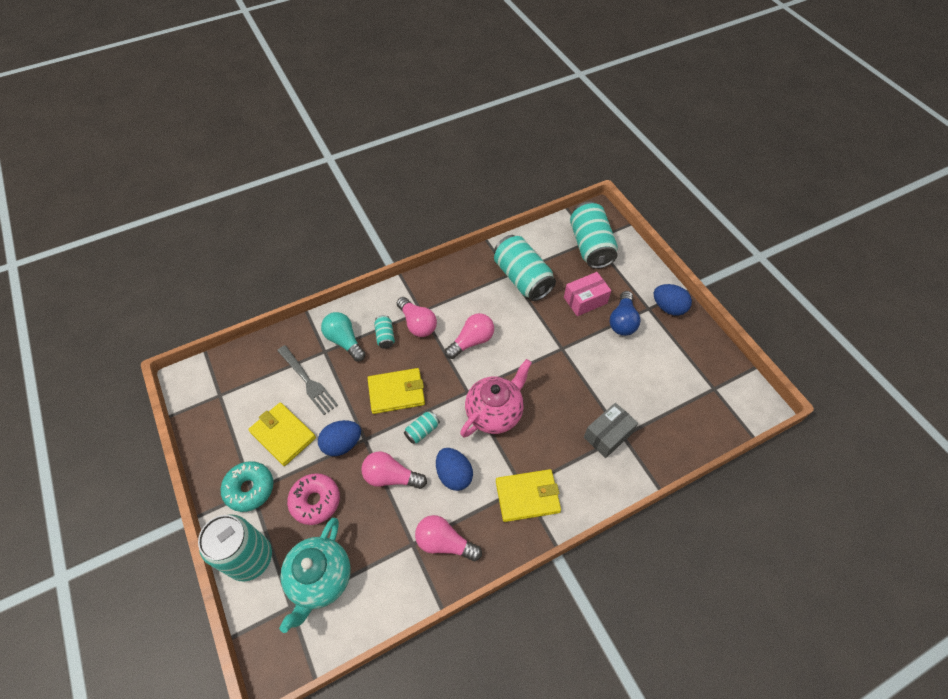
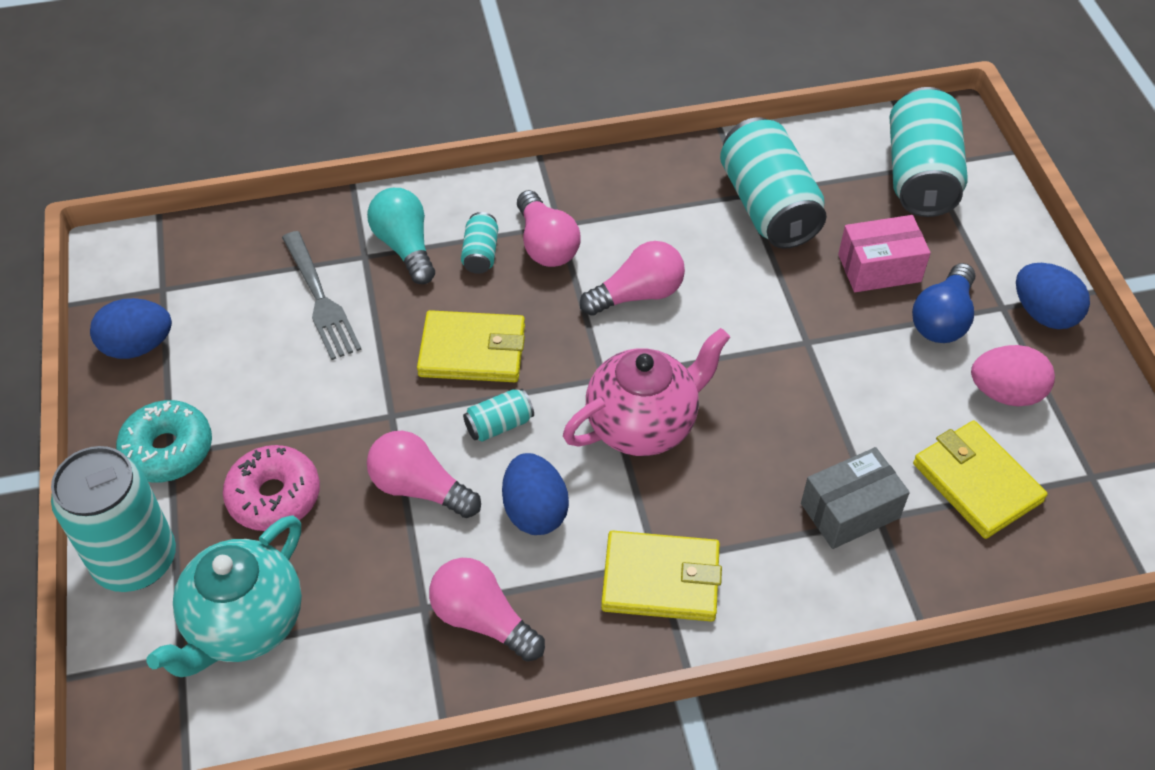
camera: 15 degrees right, 5 degrees down
yellow wallet [248,402,316,466] -> yellow wallet moved to [913,421,1048,539]
blue egg [318,420,361,456] -> blue egg moved to [90,298,172,359]
none -> pink egg [971,345,1055,406]

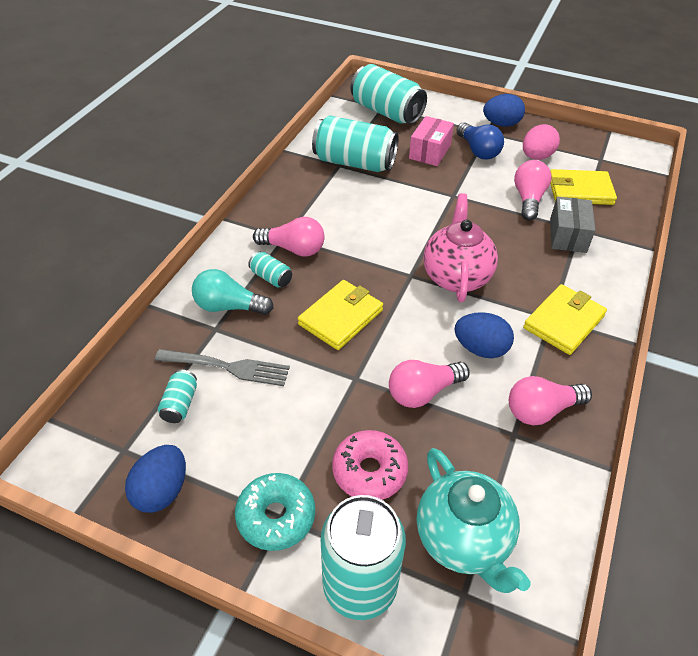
camera: 55 degrees left, 5 degrees down
turquoise can [463,389,534,442] -> turquoise can moved to [158,370,197,423]
pink light bulb [580,241,685,316] -> pink light bulb moved to [514,160,551,220]

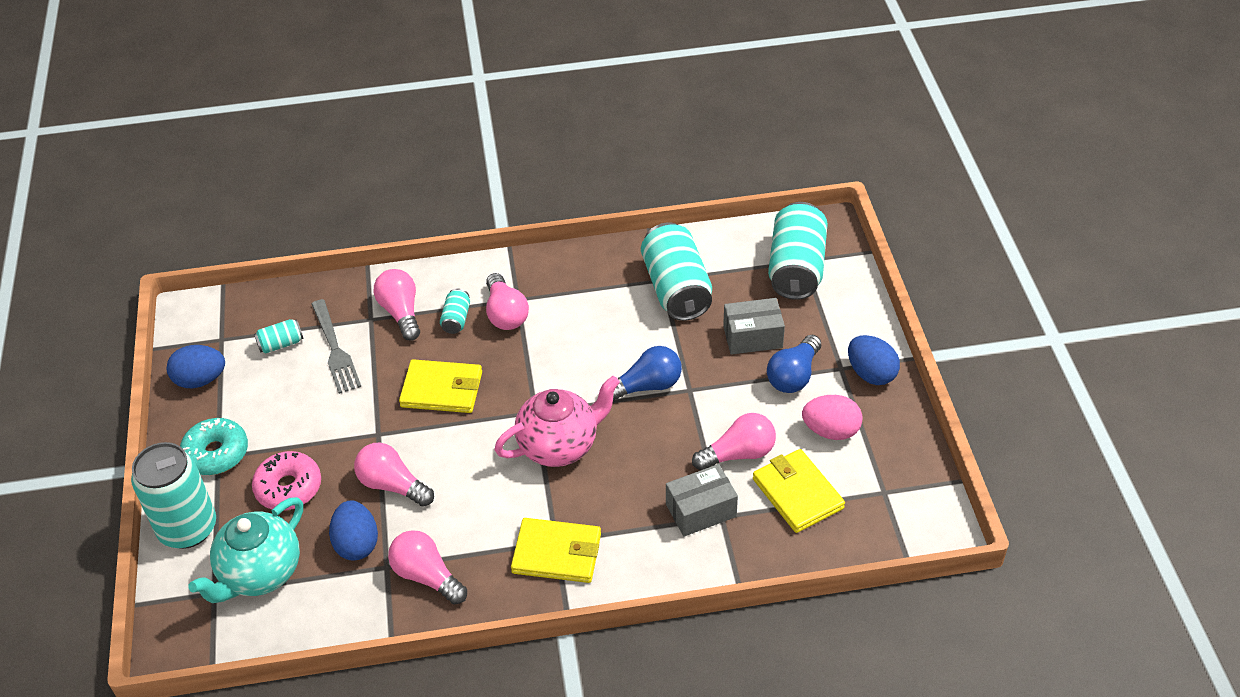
camera: 60 degrees right, 0 degrees up
turquoise light bulb [192,269,273,315] -> pink light bulb [374,269,420,341]
pink box [409,116,454,166] -> grey box [723,298,785,355]
blue egg [455,312,514,358] -> blue egg moved to [329,501,378,560]
none -> blue light bulb [613,346,682,401]

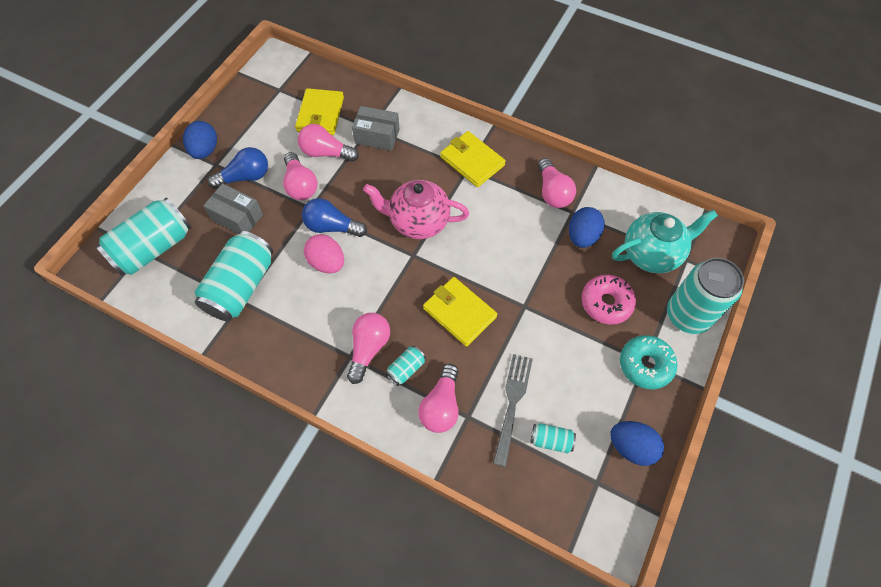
camera: 145 degrees left, 15 degrees up
pink light bulb [354,443,434,507] -> pink light bulb moved to [283,152,317,200]
pink egg [802,395,863,440] -> pink egg moved to [304,234,344,273]

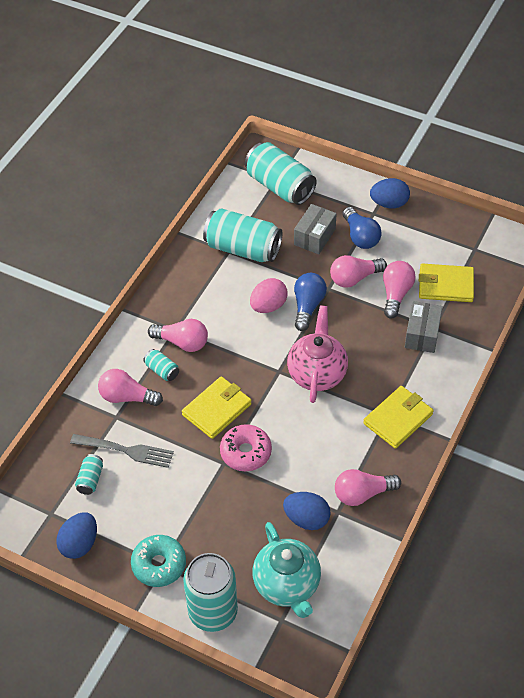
camera: 90 degrees right, 10 degrees down
pink donut [582,275,636,325] -> pink donut moved to [220,424,272,471]

